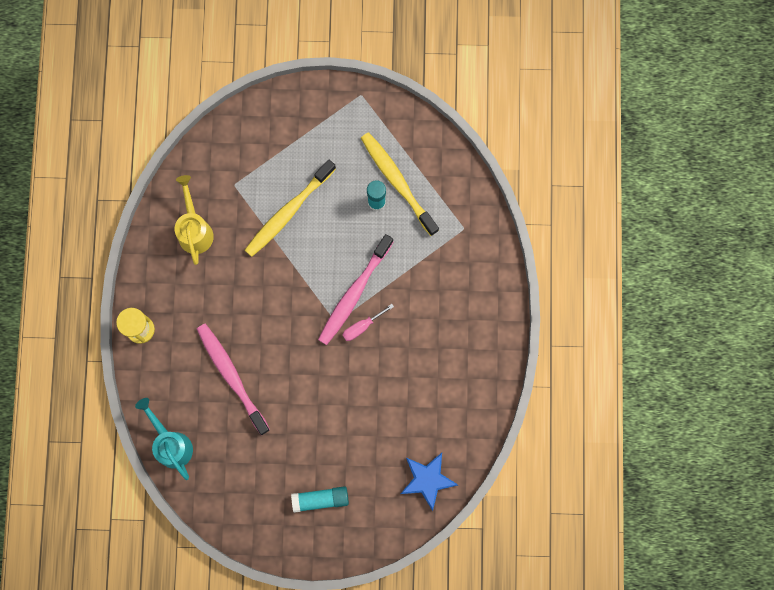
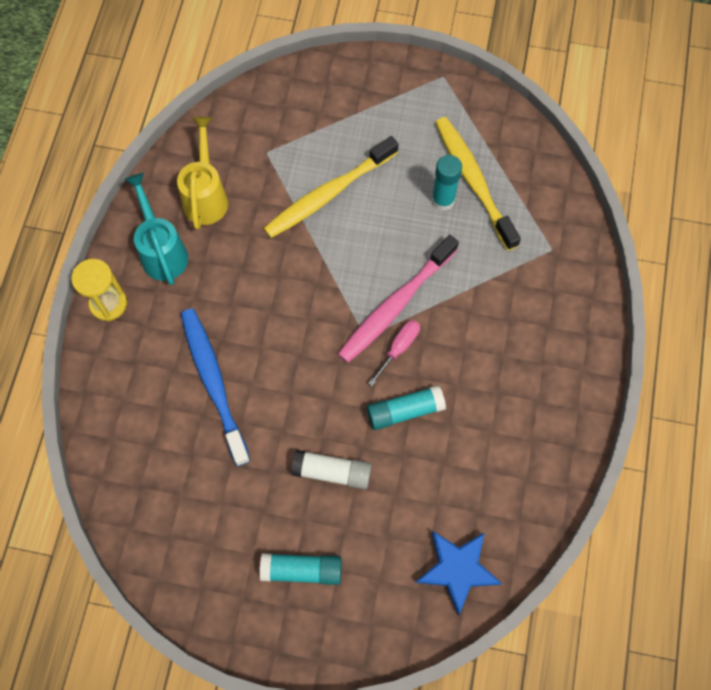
camera: 10 degrees right, 10 degrees down
turquoise watering can [135,398,193,480] -> turquoise watering can moved to [124,173,188,285]
pink toothbrush [197,323,270,435] -> blue toothbrush [181,308,250,466]
pink screwdriver [343,304,394,341] -> pink screwdriver turned 150 degrees clockwise [368,320,420,386]
none -> white glue stick [291,450,372,489]
none -> turquoise glue stick [367,385,446,430]

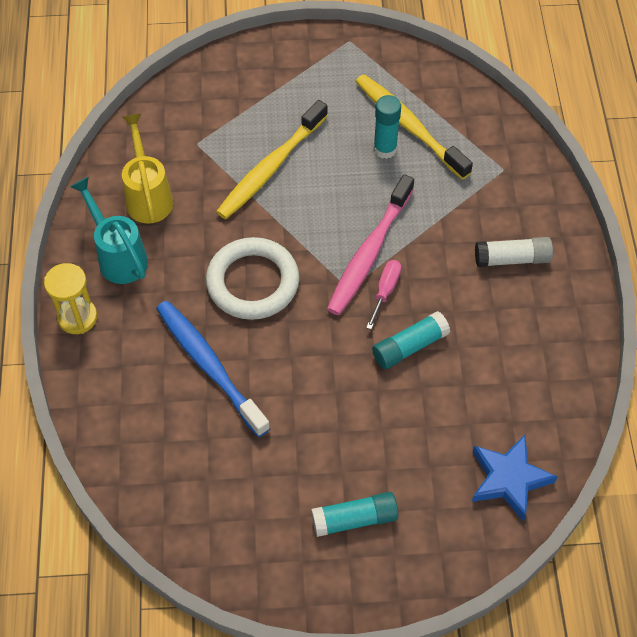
camera: 15 degrees left, 10 degrees down
white glue stick [291,450,372,489] -> white glue stick moved to [475,237,553,267]
none -> white ring [206,237,299,320]

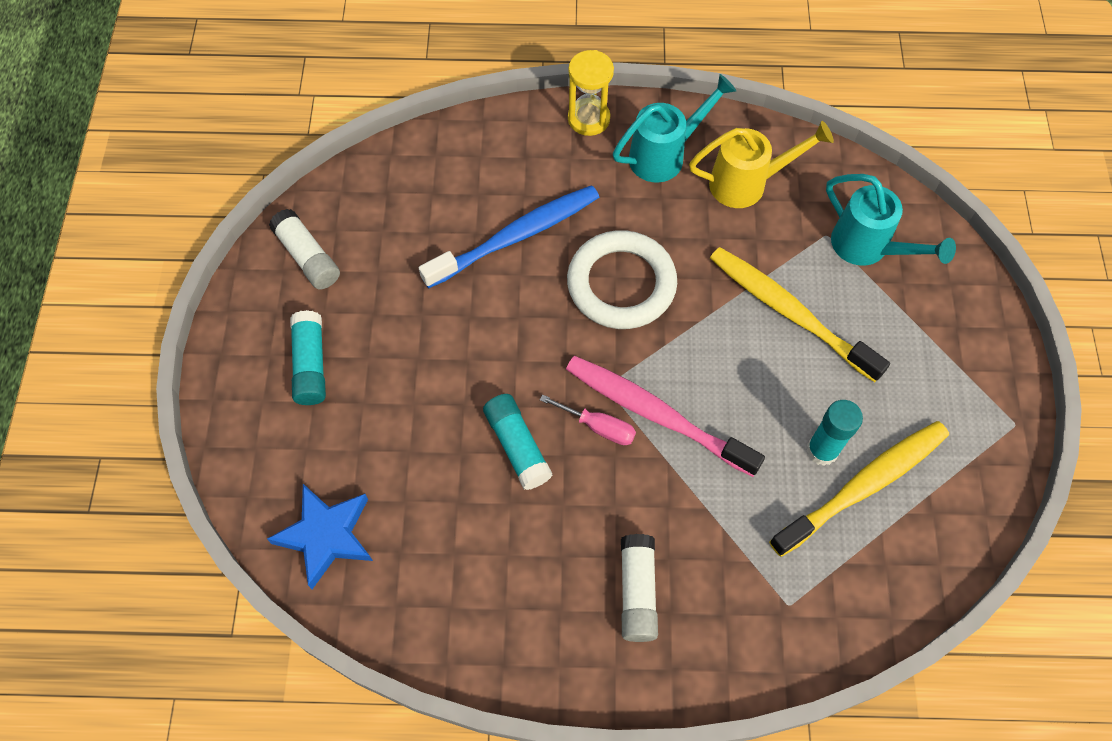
camera: 95 degrees right, 5 degrees up
none -> white glue stick [269,209,340,289]
none -> turquoise watering can [826,174,956,266]

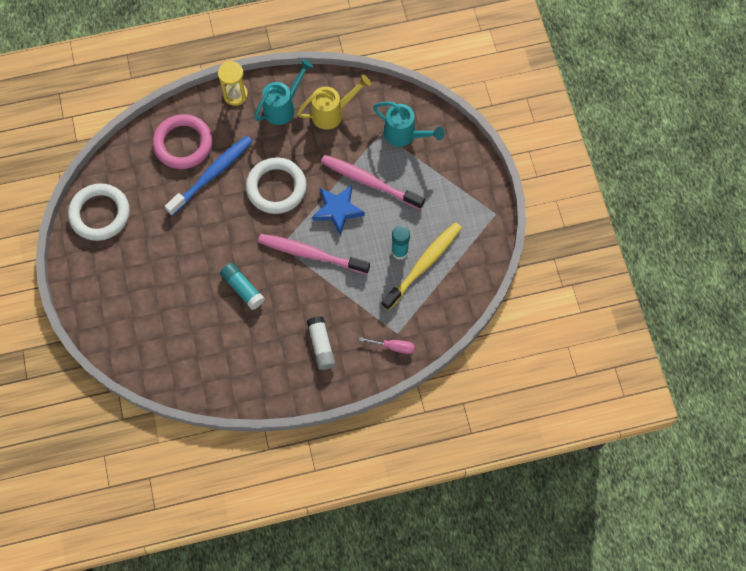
camera: 15 degrees left, 5 degrees up
blue star [267,484,373,589] -> blue star moved to [312,185,365,235]
white glue stick [269,209,340,289] -> white ring [68,183,130,241]
turquoise glue stick [290,310,326,405] -> none
pink screwdriver [540,394,636,445] -> pink screwdriver moved to [359,337,415,354]
yellow toothbrush [710,247,890,382] -> pink toothbrush [321,155,425,209]
none -> pink ring [153,114,212,169]

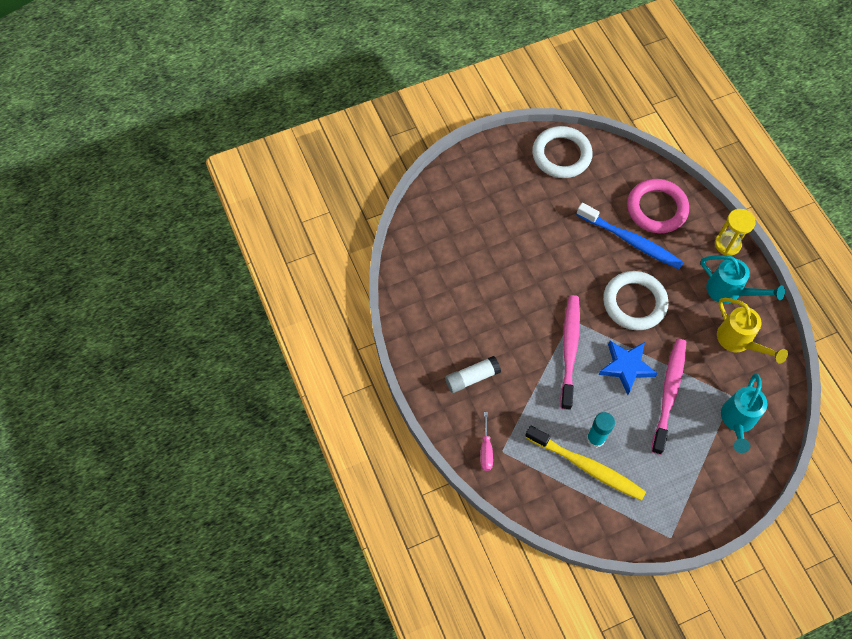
camera: 80 degrees right, 5 degrees down
turquoise glue stick [220,263,264,310] -> none

